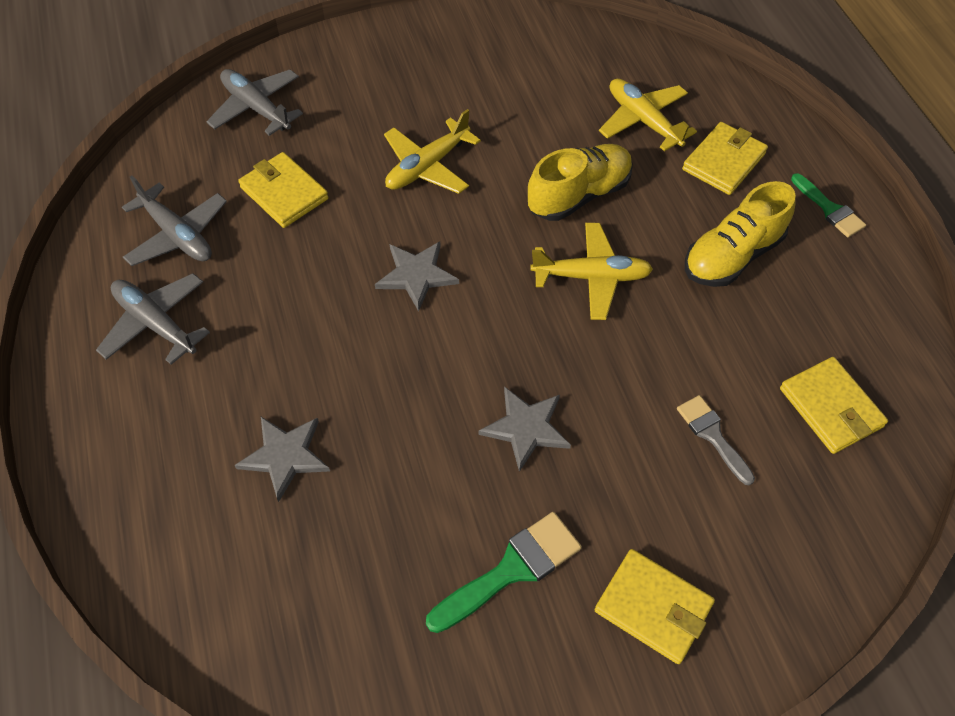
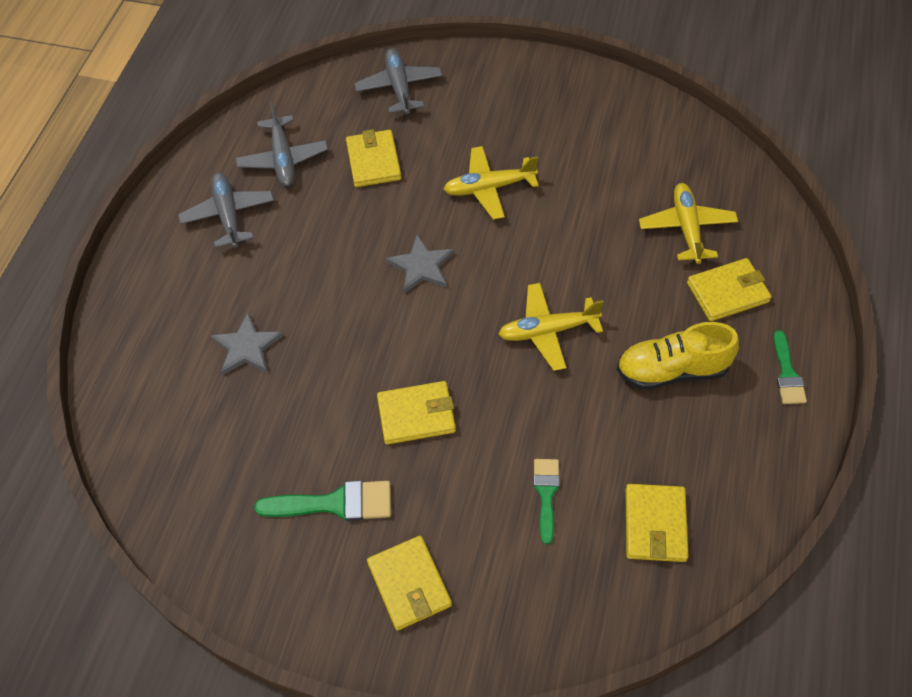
camera: 35 degrees right, 0 degrees up
grey star [478,386,571,472] -> yellow wallet [377,381,456,445]
yellow shoe [528,144,633,221] -> none
yellow plane [530,223,653,320] -> yellow plane turned 135 degrees clockwise [498,283,604,371]
grey brush [677,395,755,486] -> green brush [534,459,560,544]

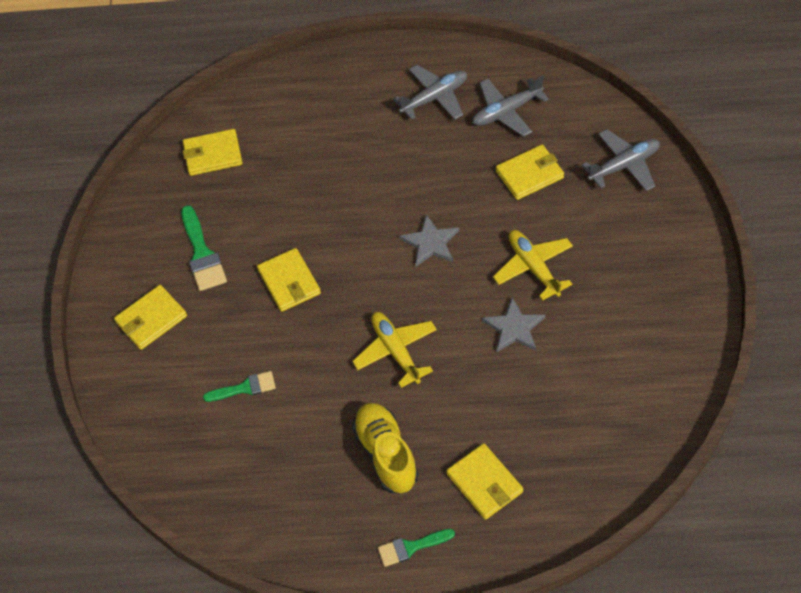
camera: 75 degrees right, 0 degrees up
grey star [211,313,284,375] -> grey star moved to [482,297,545,353]
yellow wallet [626,484,689,562] -> yellow wallet moved to [183,129,242,176]
yellow plane [639,183,738,264] -> none

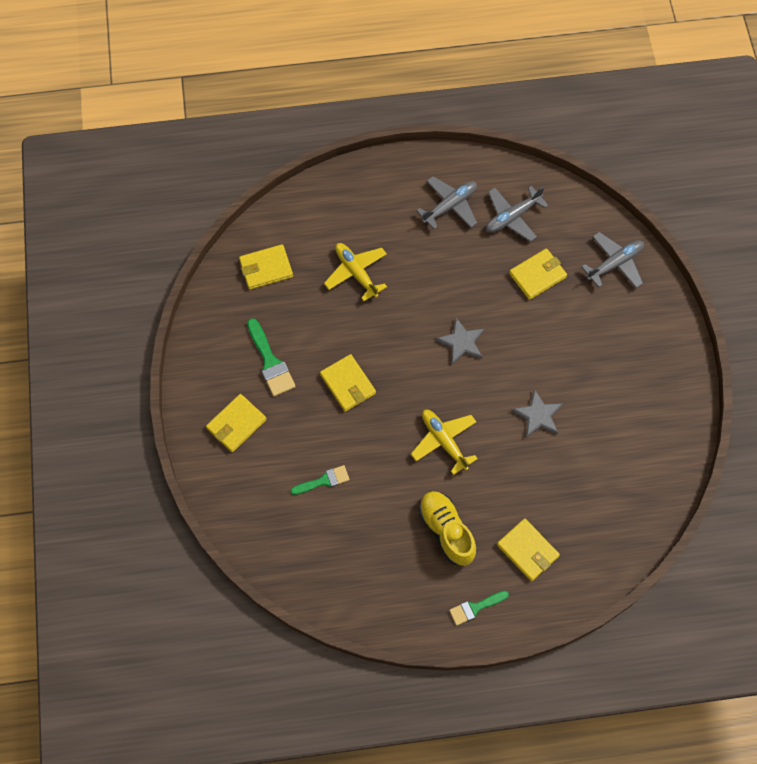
camera: 10 degrees left, 10 degrees up
yellow plane [493,230,573,301] -> yellow plane moved to [324,243,387,301]

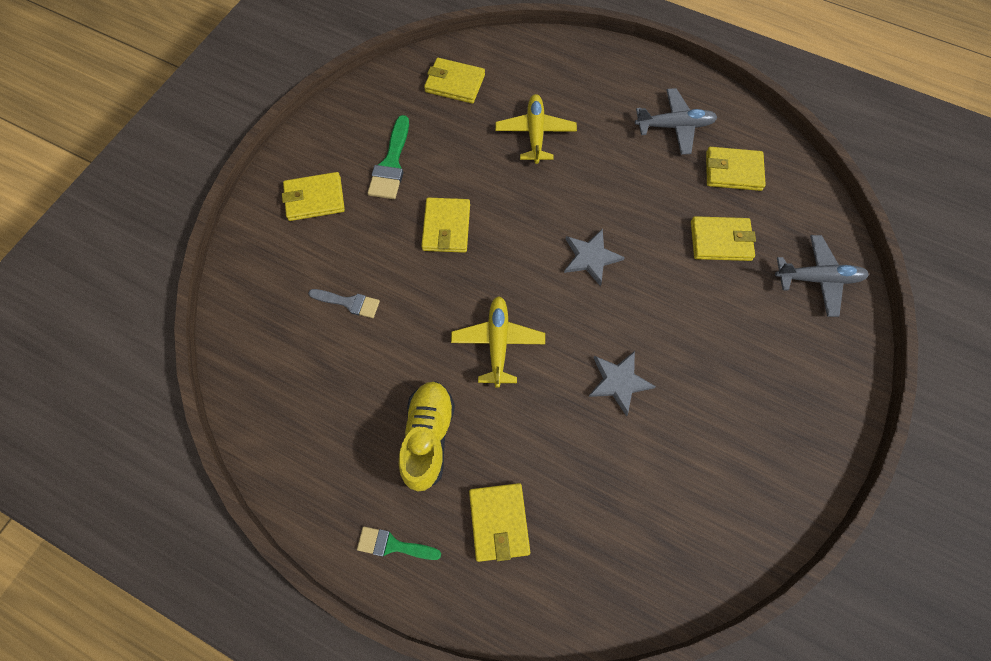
camera: 35 degrees right, 0 degrees up
green brush [291,465,350,495] -> grey brush [308,289,380,318]
grey plane [486,186,548,241] -> yellow wallet [706,147,766,191]

